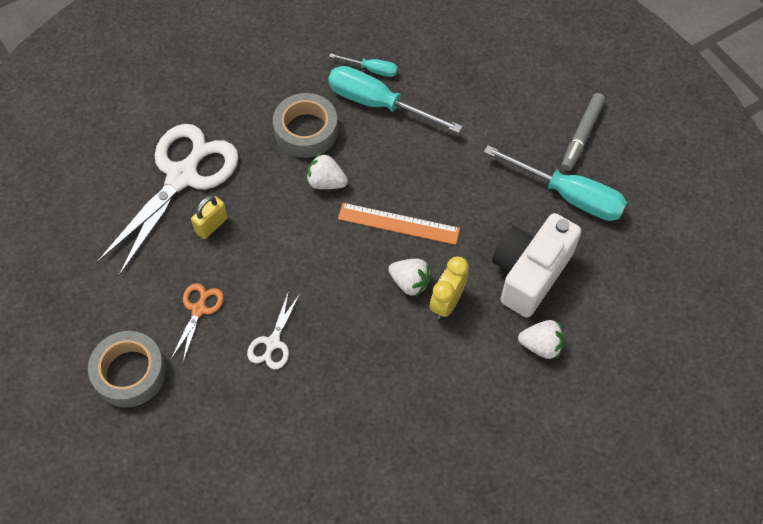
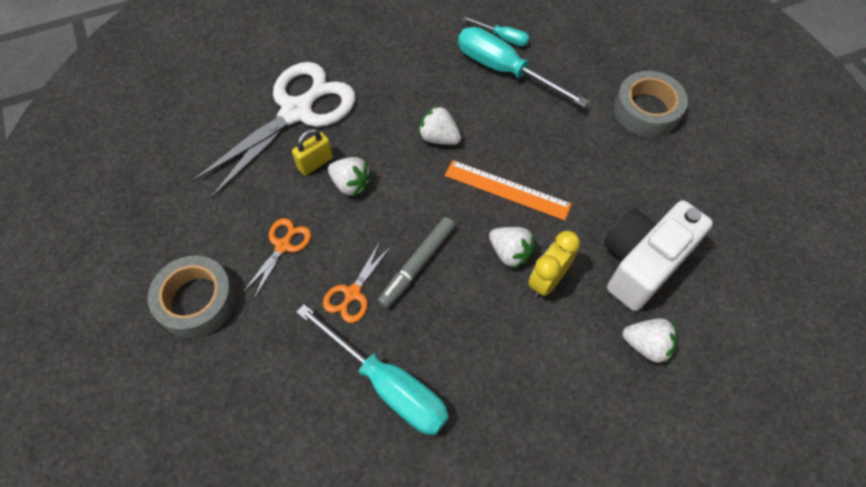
camera: 10 degrees right, 0 degrees up
white scissors [247,291,300,369] -> orange scissors [323,242,391,323]
grey tape [273,93,338,158] -> grey tape moved to [614,71,688,137]
turquoise screwdriver [484,145,627,221] -> turquoise screwdriver moved to [297,304,449,435]
grey marker [561,93,605,171] -> grey marker moved to [378,217,455,308]
none -> white strawberry [328,157,371,197]

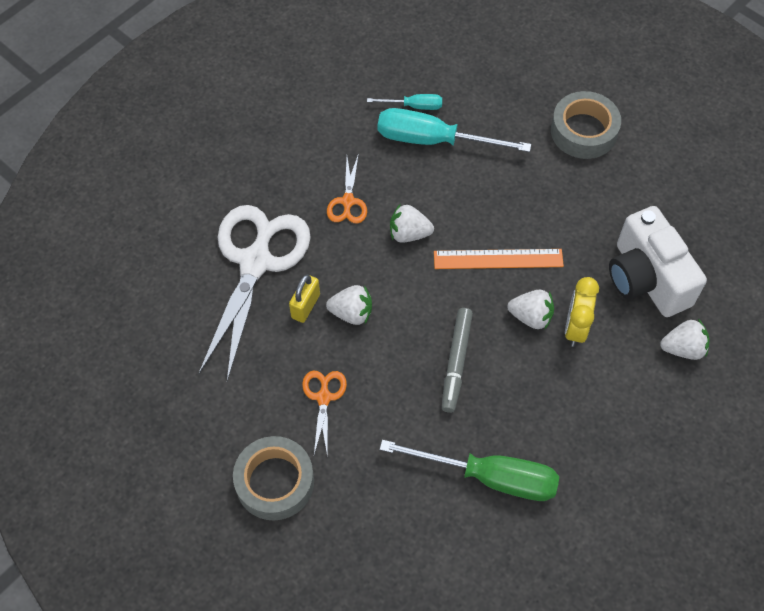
camera: 25 degrees left, 0 degrees up
turquoise screwdriver [297,304,449,435] -> green screwdriver [379,440,559,501]
orange scissors [323,242,391,323] -> orange scissors moved to [327,153,367,224]
white camera [604,200,713,311] -> white camera turned 45 degrees counterclockwise [609,206,707,317]

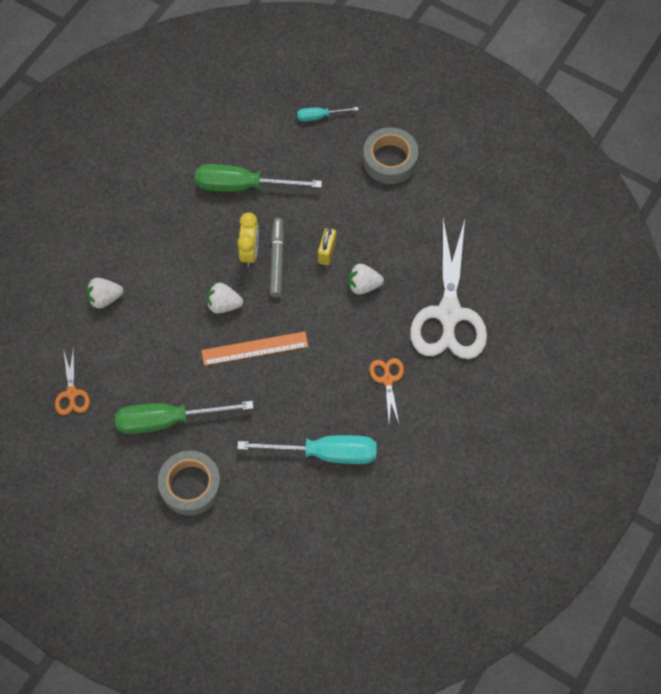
camera: 170 degrees right, 5 degrees up
yellow padlock [289,274,320,323] -> yellow padlock moved to [318,228,336,266]
orange scissors [302,371,347,454] -> orange scissors moved to [55,347,90,415]
turquoise screwdriver [367,94,442,110] -> turquoise screwdriver moved to [297,107,358,122]
white strawberry [390,204,434,243] -> none
yellow clock [565,277,599,347] -> yellow clock moved to [237,212,259,267]
white camera [609,206,707,317] -> none
none -> green screwdriver [115,401,254,434]

